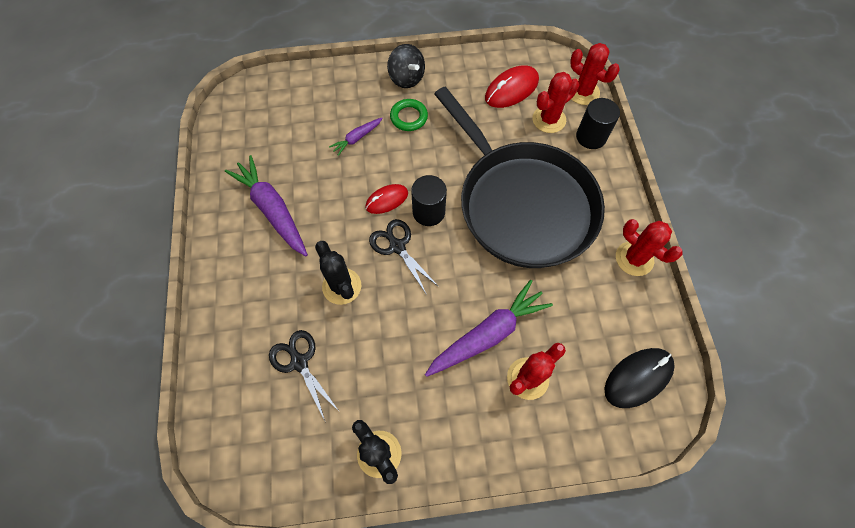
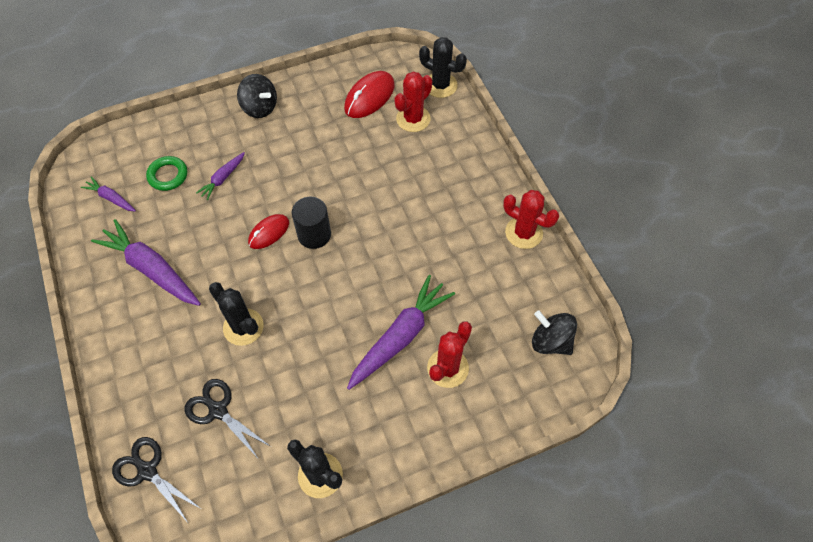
camera: 15 degrees left, 5 degrees down
black scissors [369,219,439,295] -> black scissors moved to [112,437,200,522]
green ring [390,99,428,131] -> green ring moved to [146,156,187,191]
black pan [434,86,605,268] -> none
red cactus [570,43,620,105] -> black cactus [419,37,467,98]
black cylinder [576,98,620,149] -> none
black mouse [604,348,675,408] -> black spinning top [532,311,577,355]
none -> purple carrot [81,177,136,212]

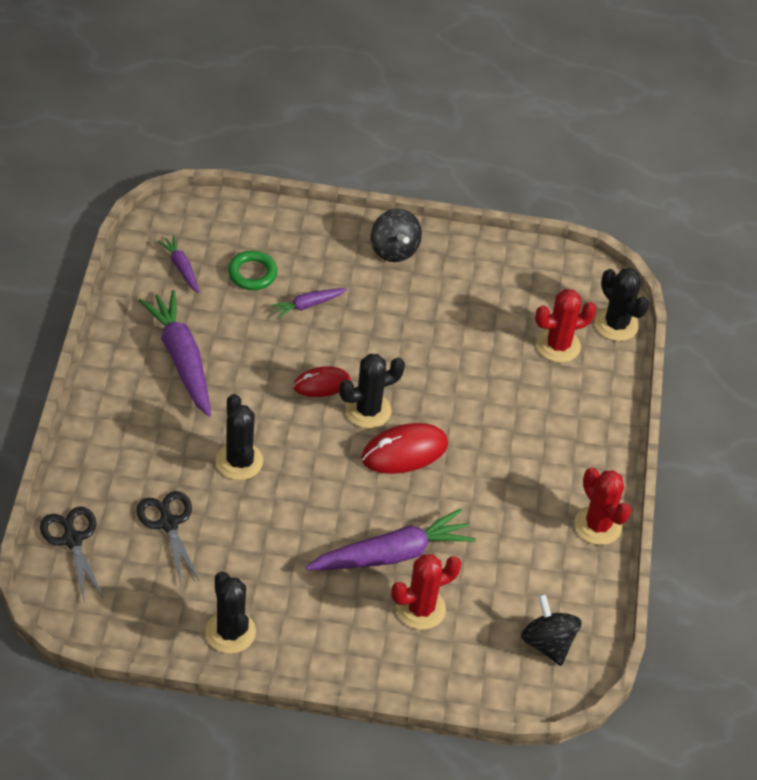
camera: 25 degrees right, 10 degrees down
black cylinder [292,197,331,249] -> black cactus [339,354,405,428]
red mouse [344,71,395,118] -> red mouse moved to [361,423,448,474]

